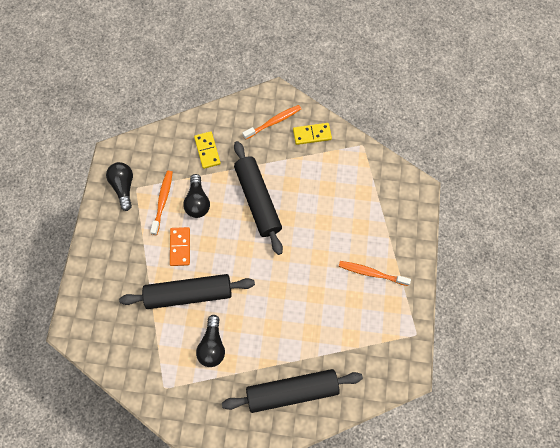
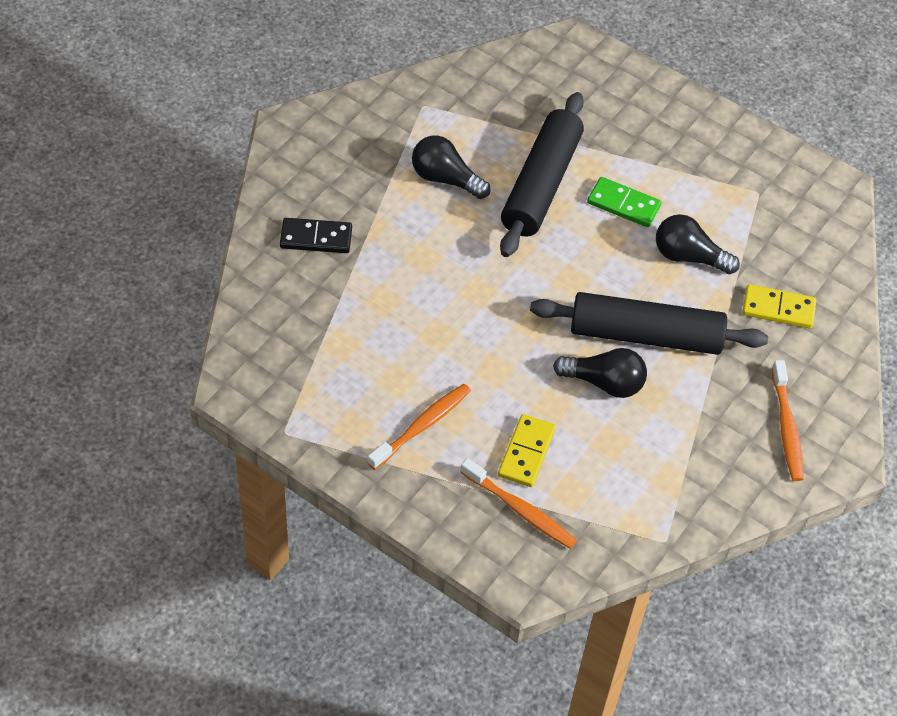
camera: 115 degrees right, 15 degrees down
black light bulb [106,162,133,211] -> black light bulb moved to [553,348,647,398]
orange toothbrush [150,171,173,235] -> orange toothbrush moved to [460,458,577,549]
orange domino [170,227,190,266] -> green domino [587,177,662,227]
black rolling pin [222,369,363,413] -> black domino [280,218,352,253]
yellow domino [293,123,332,145] -> yellow domino moved to [498,414,556,487]

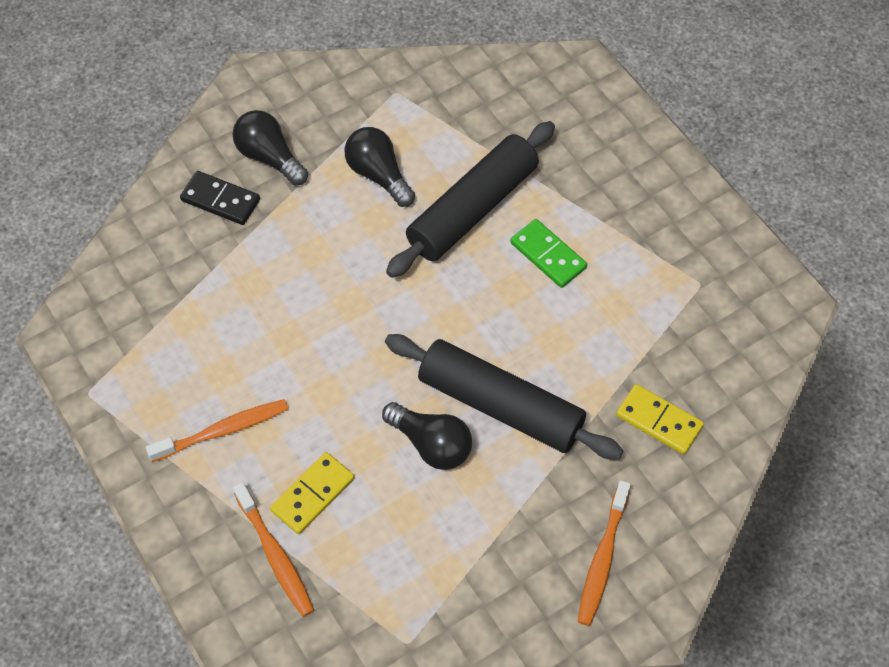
camera: 25 degrees right, 5 degrees up
black light bulb [656,214,740,274] -> black light bulb moved to [232,110,308,186]

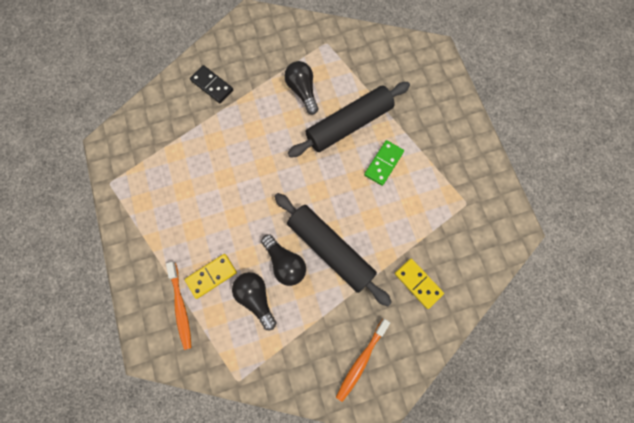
camera: 15 degrees right, 15 degrees up
orange toothbrush [146,399,288,462] -> none
black light bulb [232,110,308,186] -> black light bulb moved to [232,272,276,331]
green domino [510,219,587,288] -> green domino turned 60 degrees clockwise [364,140,404,186]

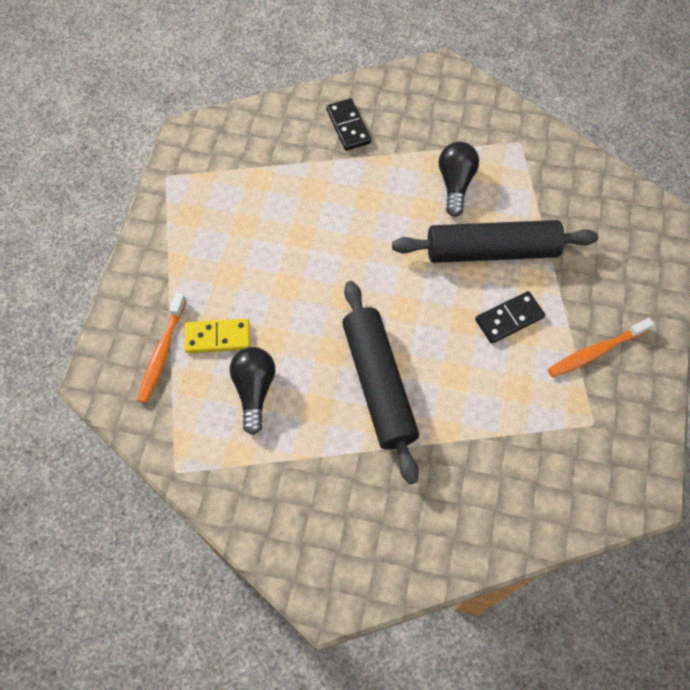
camera: 30 degrees right, 10 degrees down
black light bulb [261,234,306,286] -> none
orange toothbrush [336,319,390,402] -> orange toothbrush moved to [548,318,654,378]
green domino [364,140,404,186] -> black domino [475,291,545,344]
yellow domino [395,258,444,309] -> none

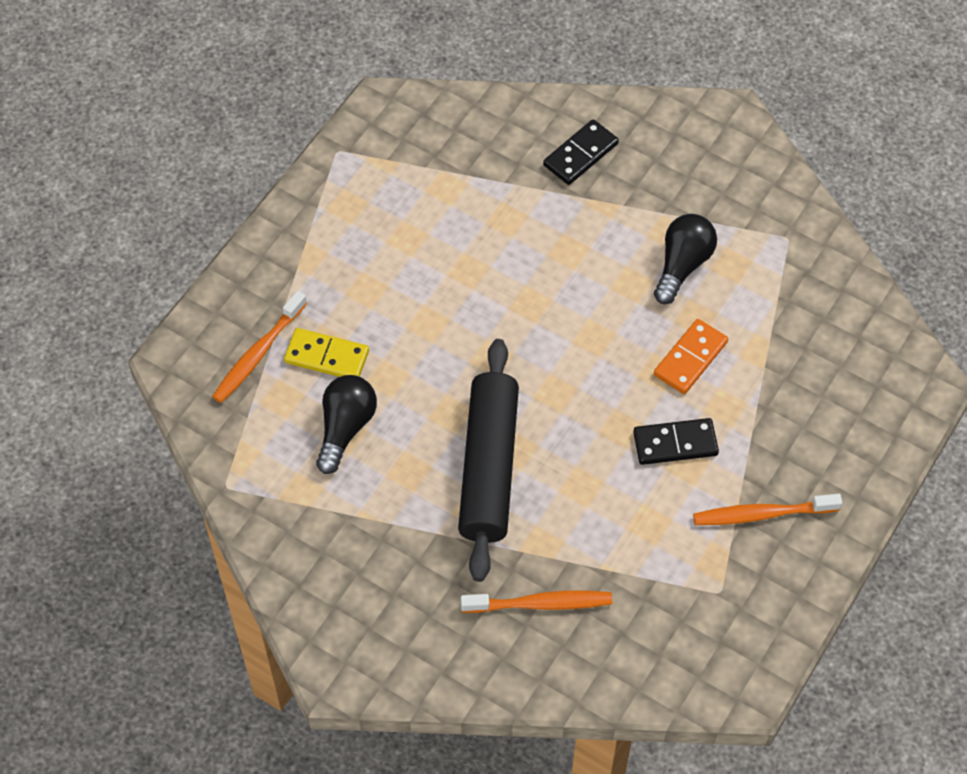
camera: 20 degrees right, 5 degrees down
black domino [326,98,371,151] -> black domino turned 45 degrees clockwise [543,119,619,185]
black rolling pin [392,220,598,263] -> orange domino [654,319,728,394]
none -> orange toothbrush [461,591,612,613]

